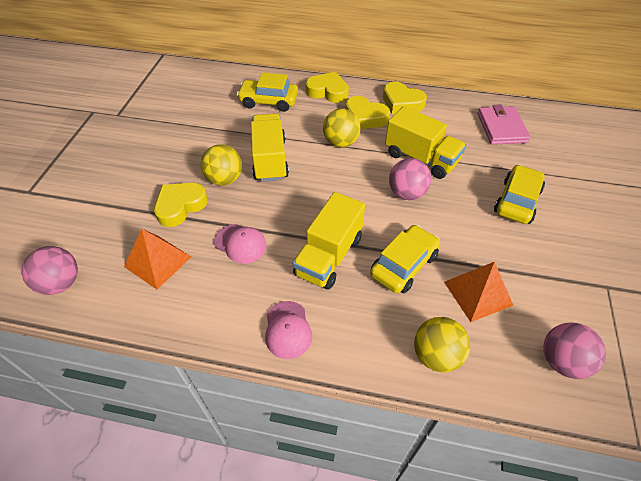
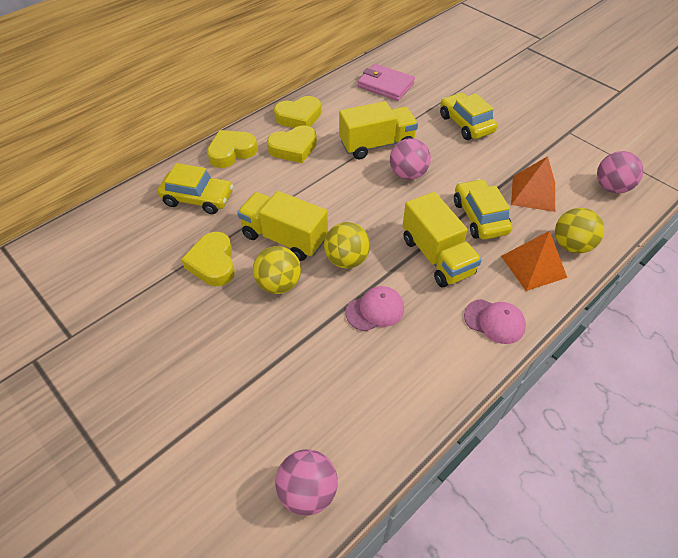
camera: 55 degrees left, 0 degrees up
orange pyramid [124,229,191,289] -> orange pyramid moved to [501,231,567,291]
yellow heart [154,183,208,227] -> yellow heart moved to [181,232,235,286]
yellow car [237,72,298,112] -> yellow car turned 120 degrees counterclockwise [158,163,234,214]
yellow ball [323,109,361,147] -> yellow ball moved to [324,222,370,268]

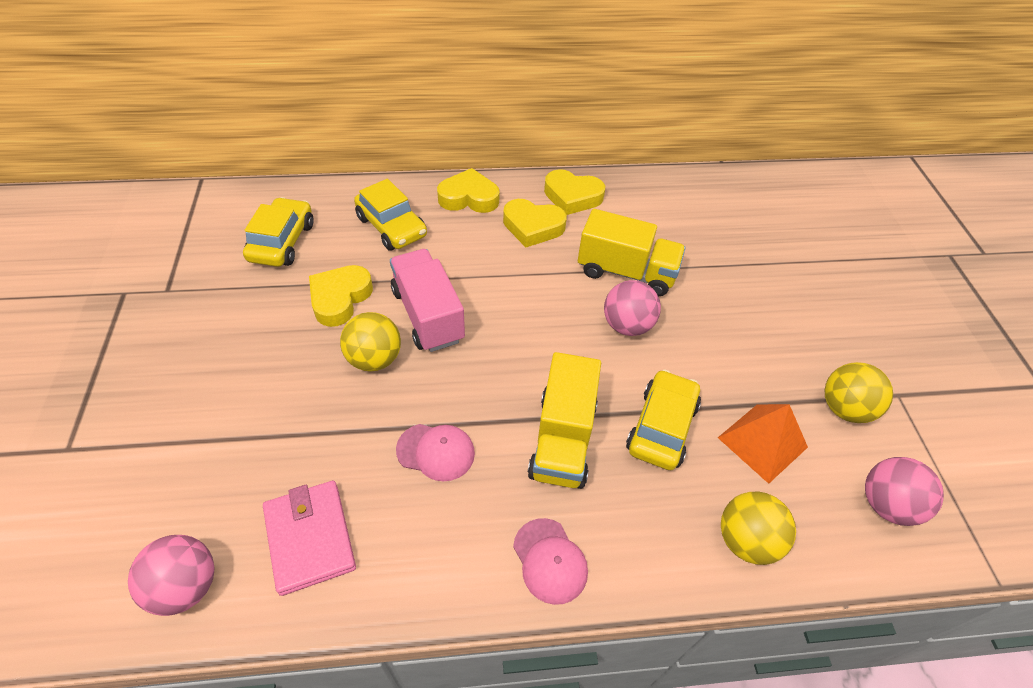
camera: 35 degrees right, 0 degrees up
yellow truck [237,191,328,261] -> pink truck [390,249,465,352]
yellow ball [324,222,370,268] -> yellow ball moved to [825,362,893,423]
pink wallet [357,64,415,101] -> pink wallet moved to [263,481,356,596]
yellow car [440,93,497,140] -> yellow car moved to [243,197,314,267]
orange pyramid [501,231,567,291] -> none

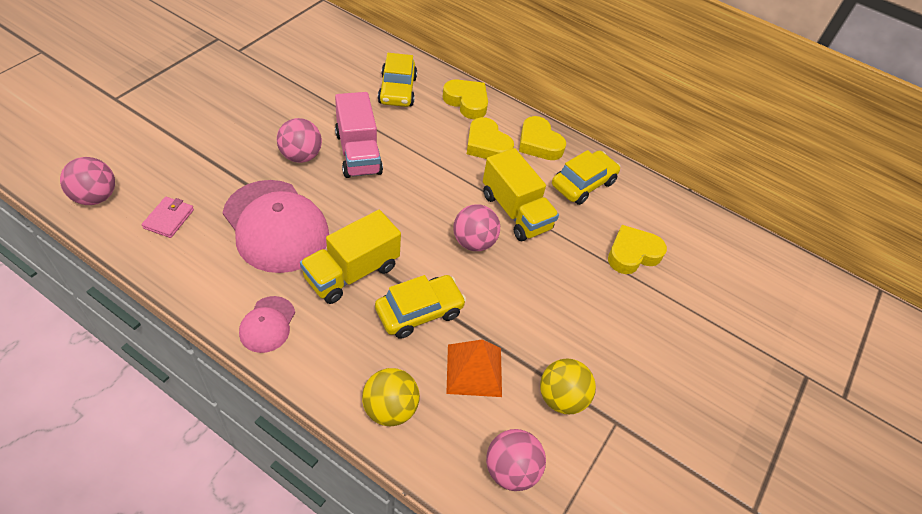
camera: 35 degrees right, 0 degrees up
yellow car [243,197,314,267] -> yellow car moved to [552,150,620,205]
pink wallet [263,481,356,596] -> pink wallet [141,197,194,238], size x0.63
yellow heart [309,265,373,327] -> yellow heart moved to [608,225,667,274]
yellow ball [340,312,401,372] -> pink ball [277,118,322,163]
pink truck [390,249,465,352] -> pink truck turned 150 degrees clockwise [335,92,383,178]
pink cap [396,424,475,481] -> pink cap [223,180,329,273], size x2.07

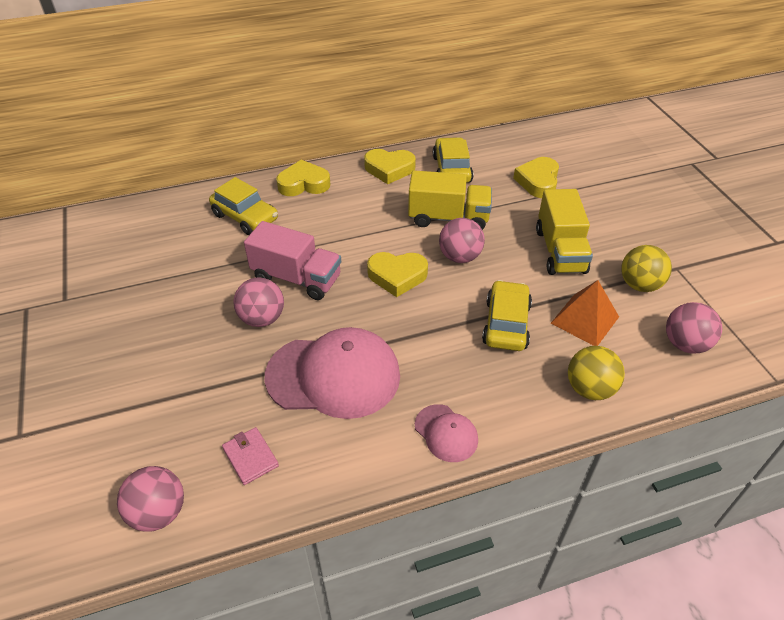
camera: 45 degrees left, 5 degrees down
yellow truck [300,210,401,304] -> yellow truck moved to [536,189,593,275]
yellow heart [467,117,514,159] -> yellow heart moved to [367,252,428,297]

